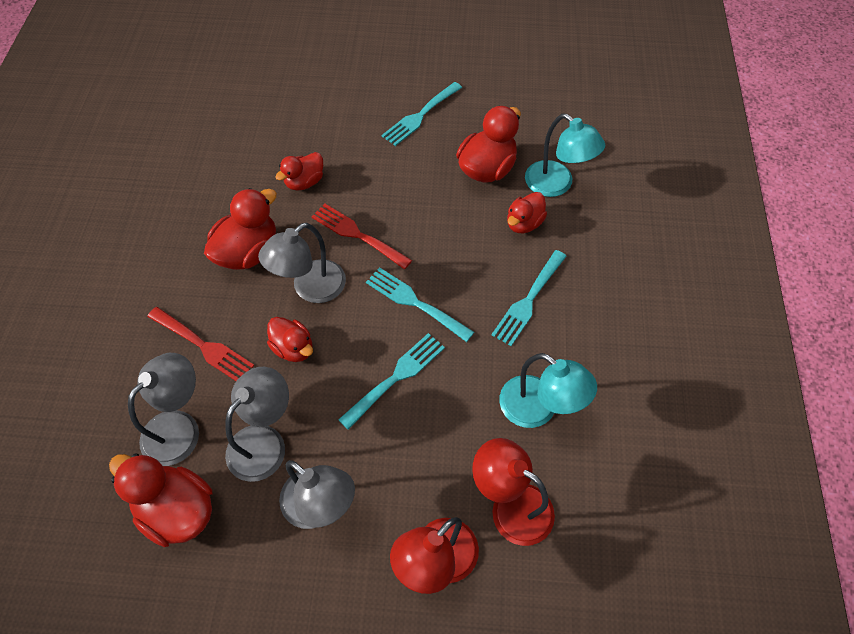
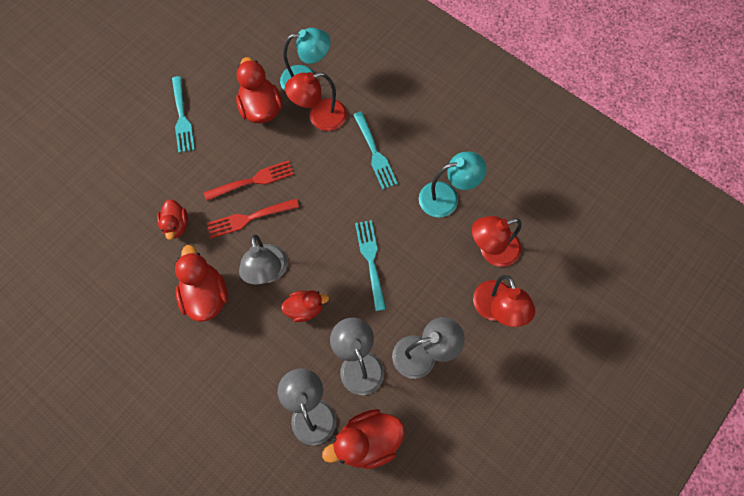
camera: 55 degrees left, 10 degrees up
red fork [147,307,255,381] -> red fork moved to [204,160,294,201]
turquoise fork [366,267,474,342] -> none
red duck [507,192,547,233] -> red lamp [285,72,347,131]

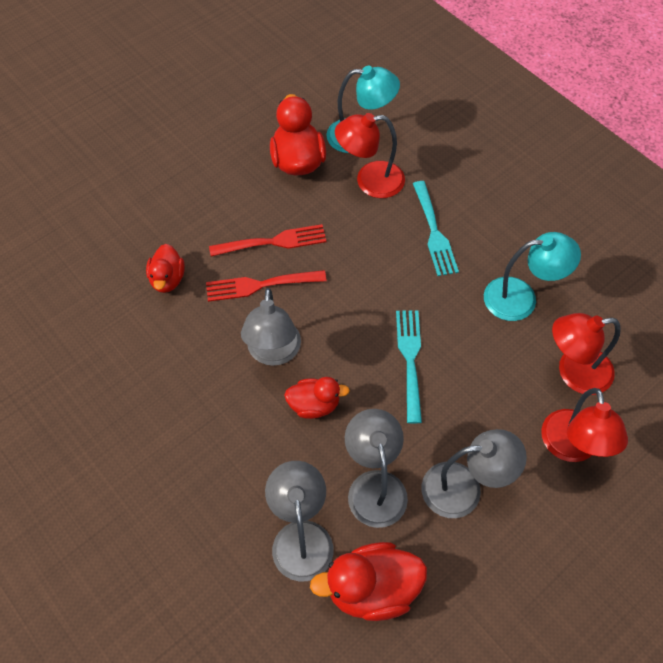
camera: 10 degrees right, 10 degrees down
turquoise fork [172,76,195,153] -> none
red duck [175,245,228,322] -> none

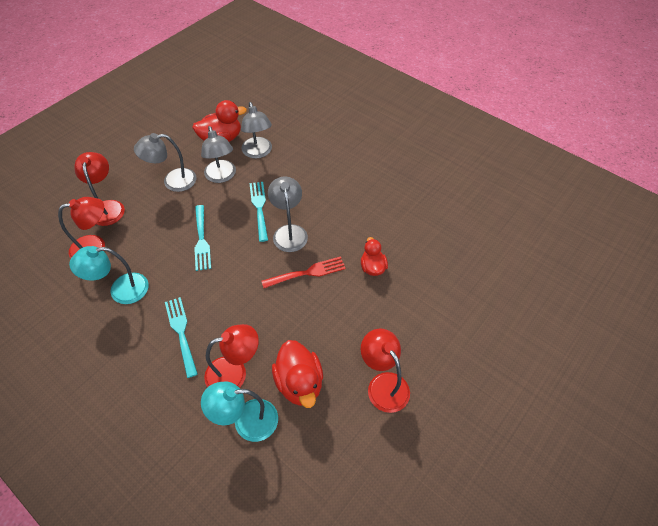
camera: 170 degrees right, 5 degrees down
red fork [209,224,327,257] -> none
red duck [284,377,350,419] -> turquoise fork [249,182,268,242]
none -> red lamp [361,328,410,413]

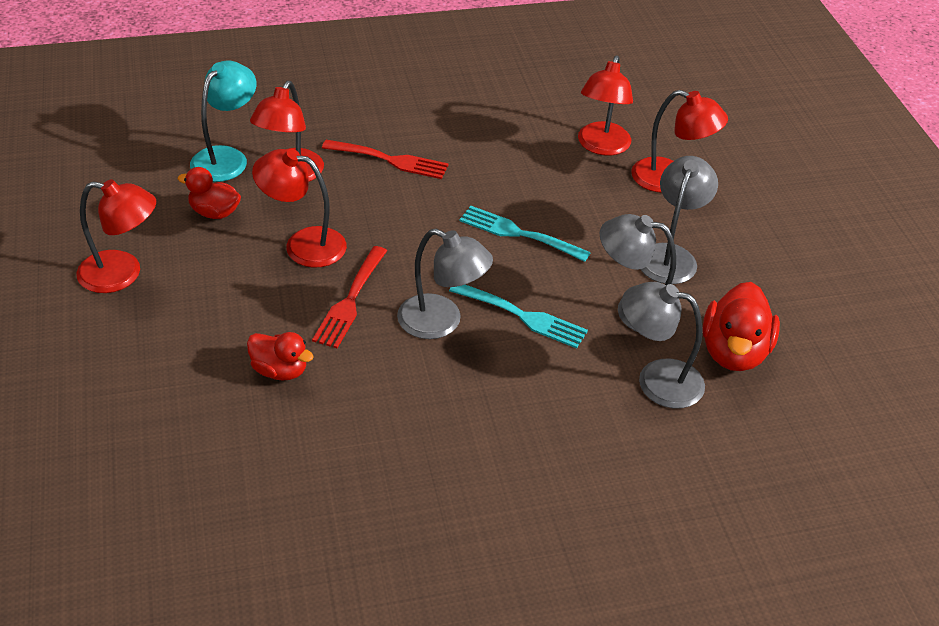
camera: 125 degrees right, 10 degrees down
turquoise lamp [69,246,149,304] -> none
turquoise fork [165,297,198,378] -> red fork [322,140,449,179]
red duck [272,340,323,408] -> red duck [178,167,241,219], size x0.63
none -> red lamp [252,149,347,268]

